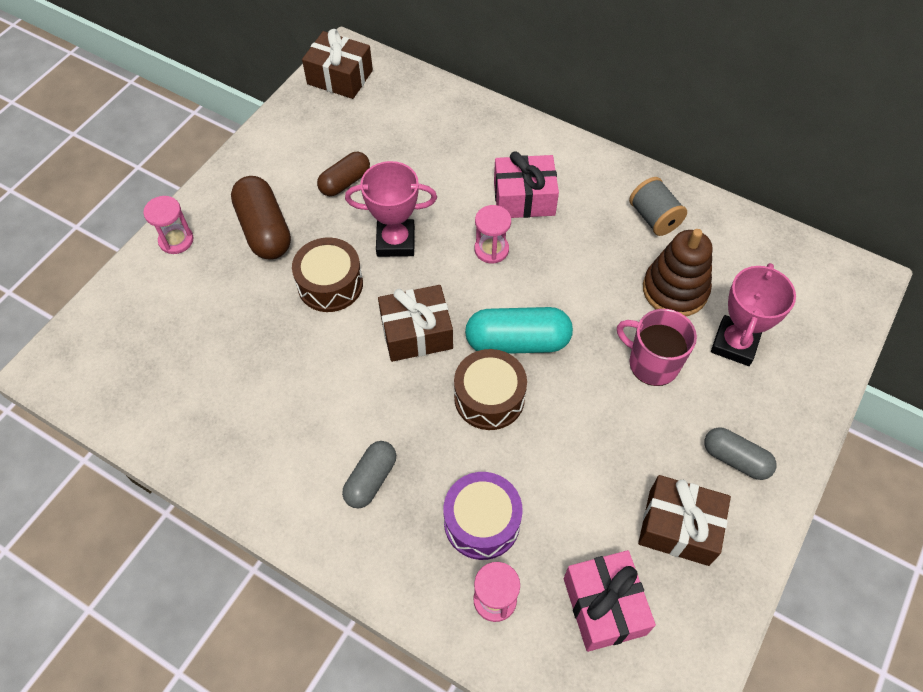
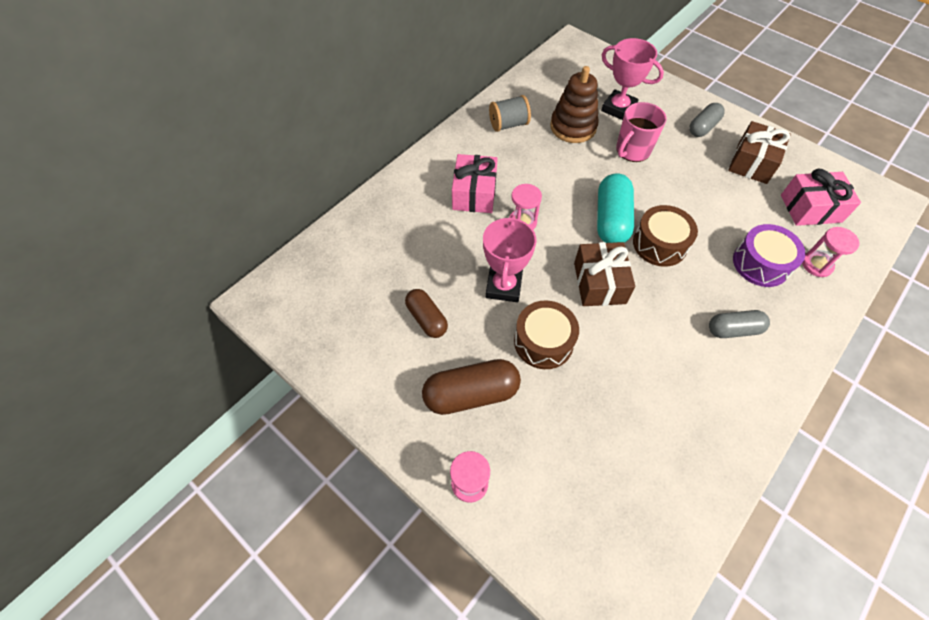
camera: 80 degrees left, 0 degrees up
brown gift [302,29,373,99] -> none
grey capsule [342,441,396,509] -> grey capsule turned 45 degrees counterclockwise [709,310,770,338]

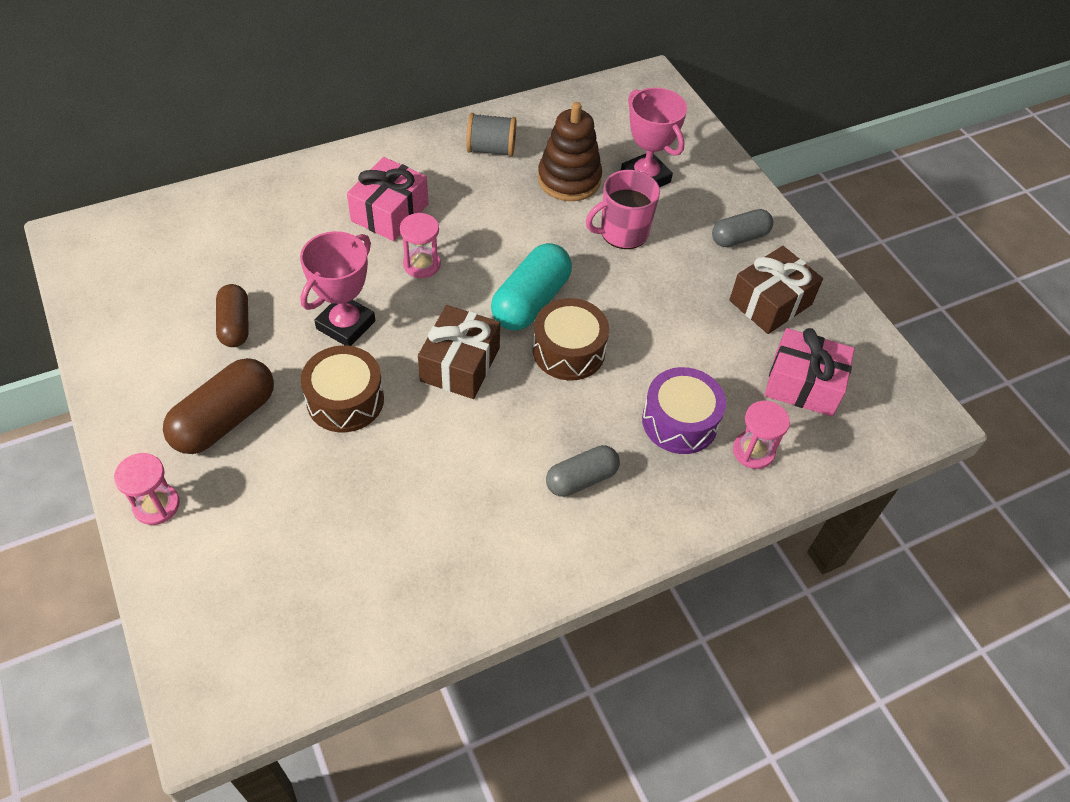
camera: 20 degrees right, 5 degrees down
brown capsule [422,359,521,415] -> brown capsule turned 60 degrees counterclockwise [163,358,274,454]
grey capsule [709,310,770,338] -> grey capsule turned 45 degrees counterclockwise [546,445,620,497]

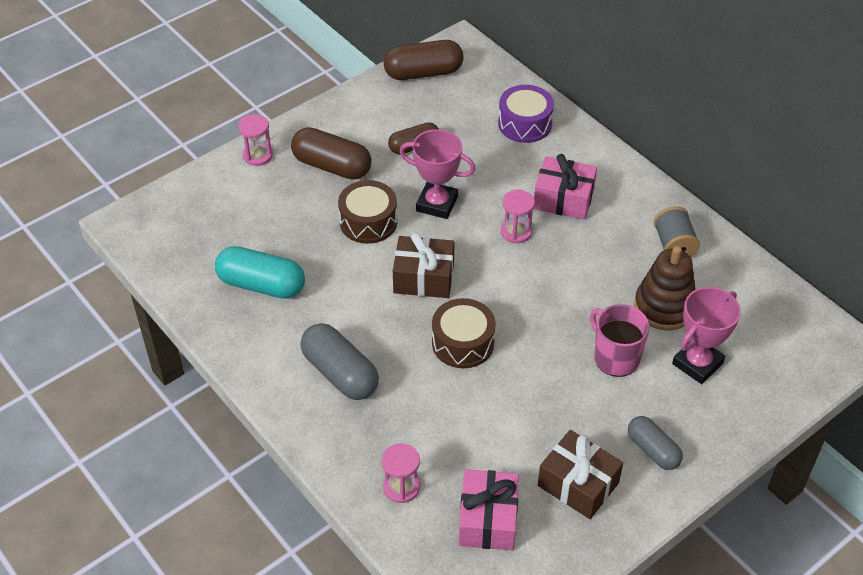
camera: 80 degrees right, 5 degrees down
turquoise capsule [491,243,572,330] -> turquoise capsule moved to [215,246,305,299]
grey capsule [546,445,620,497] -> grey capsule [300,323,379,400], size x1.56
purple drum [642,367,726,454] -> purple drum moved to [498,85,554,143]
none -> brown capsule [384,40,464,80]

